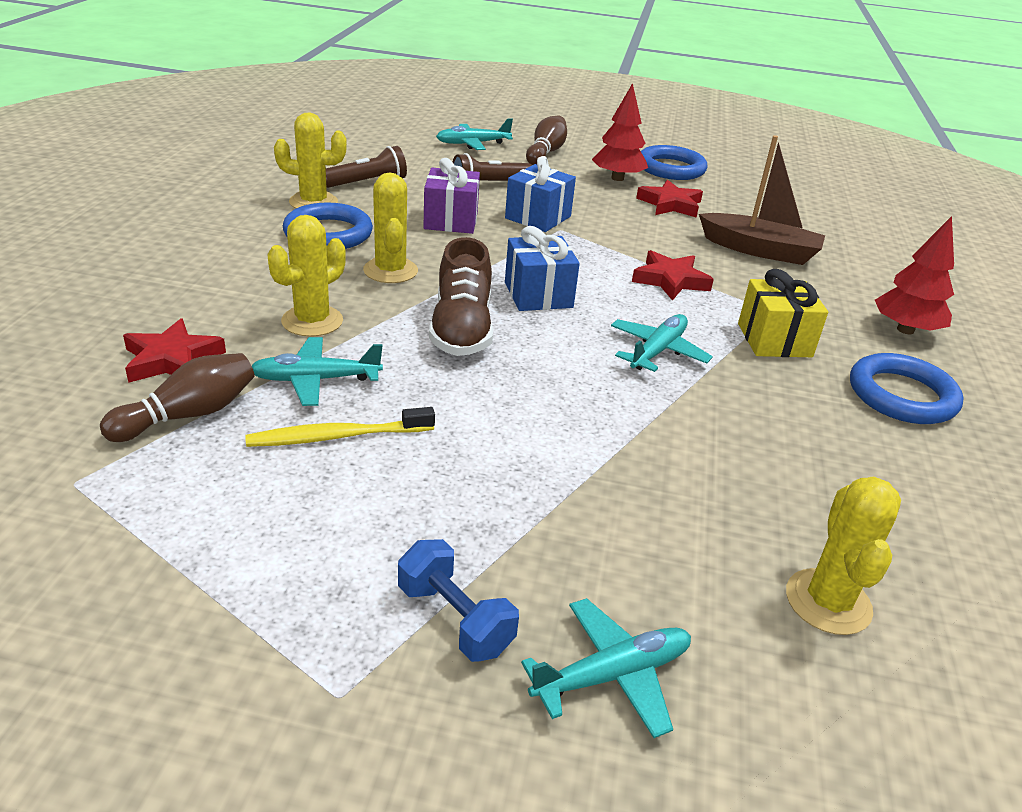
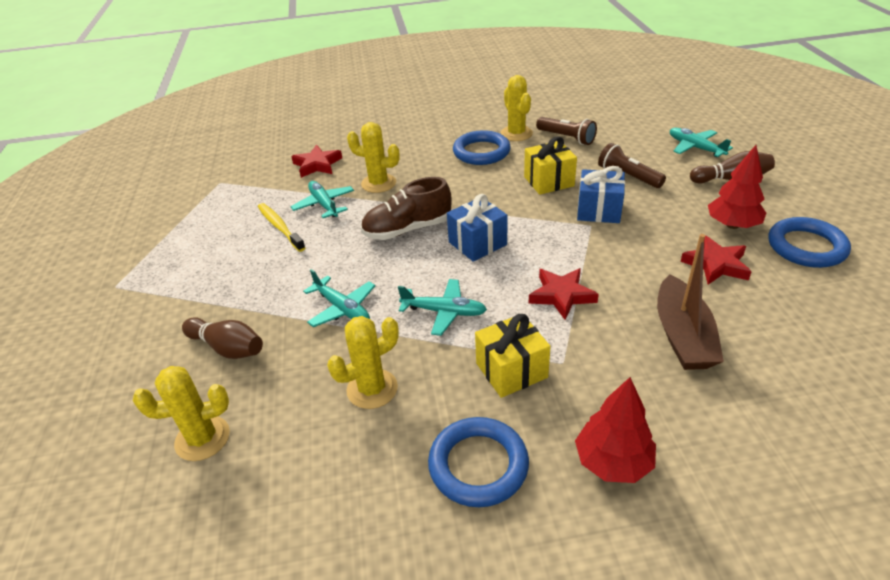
camera: 75 degrees right, 5 degrees up
brown bowling pin [100,353,255,442] -> brown bowling pin moved to [182,317,263,359]
yellow cactus [363,172,418,283] -> yellow cactus moved to [327,316,399,409]
blue dumbbell [398,539,519,662] -> none
purple gift [423,158,480,234] -> yellow gift [524,136,577,195]
turquoise plane [521,598,691,738] -> turquoise plane moved to [303,269,375,327]

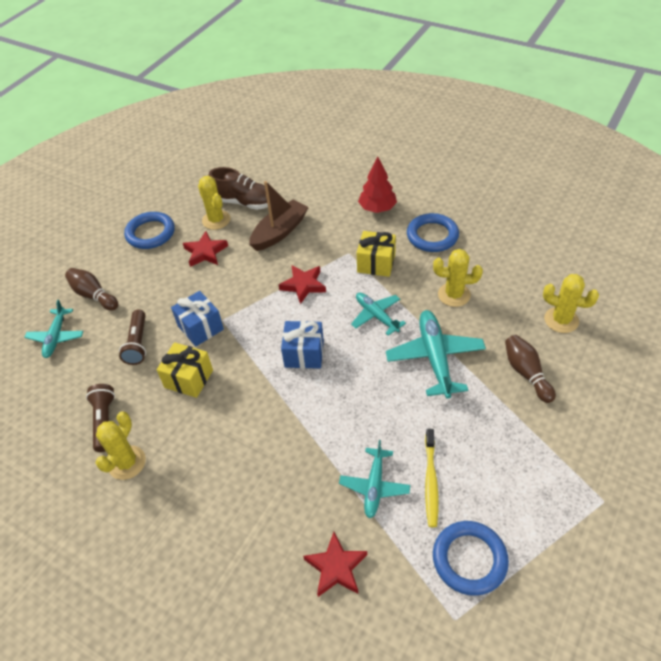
camera: 140 degrees left, 10 degrees up
turquoise plane [303,269,375,327] -> turquoise plane [386,310,486,399], size x1.59
yellow cactus [347,122,400,193] -> yellow cactus moved to [198,176,231,230]
brown shoe [361,177,452,240] -> brown shoe moved to [209,167,268,210]
blue ring [453,130,511,165] -> blue ring moved to [433,521,509,596]
red tree [708,145,766,229] -> none

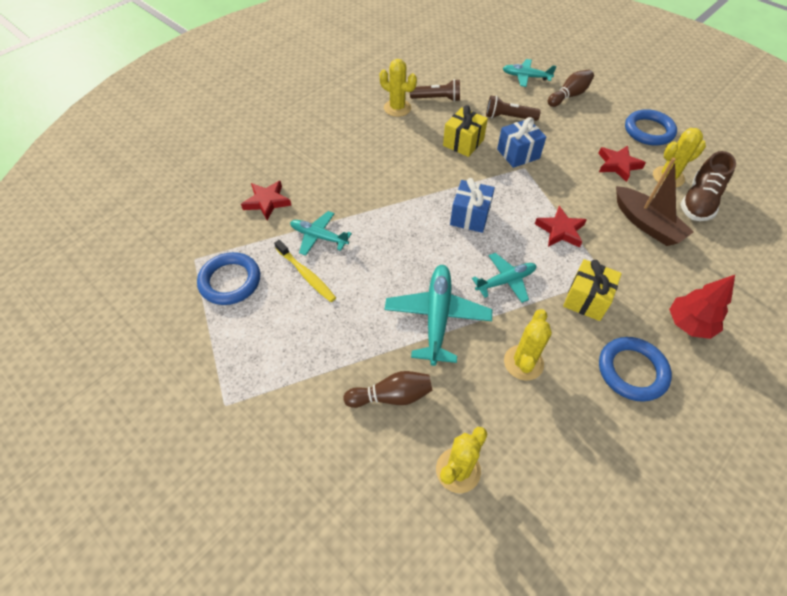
camera: 100 degrees right, 5 degrees up
turquoise plane [386,310,486,399] -> turquoise plane turned 90 degrees counterclockwise [385,265,492,366]
yellow toothbrush [425,429,438,527] -> yellow toothbrush turned 150 degrees counterclockwise [274,240,336,302]

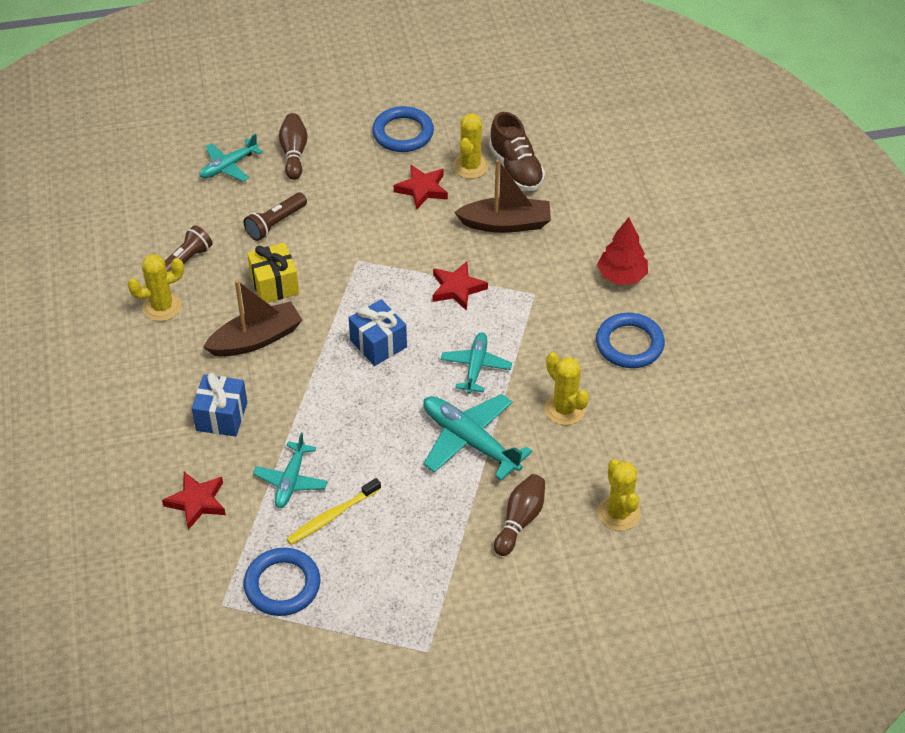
camera: 55 degrees left, 5 degrees down
yellow toothbrush [274,240,336,302] -> yellow toothbrush turned 150 degrees clockwise [286,478,381,545]
turquoise plane [290,211,352,256] -> turquoise plane turned 45 degrees counterclockwise [253,433,328,508]
blue gift [497,117,546,168] -> blue gift moved to [192,373,247,437]
yellow gift [563,259,622,321] -> none
none -> brown boat [203,280,302,357]

